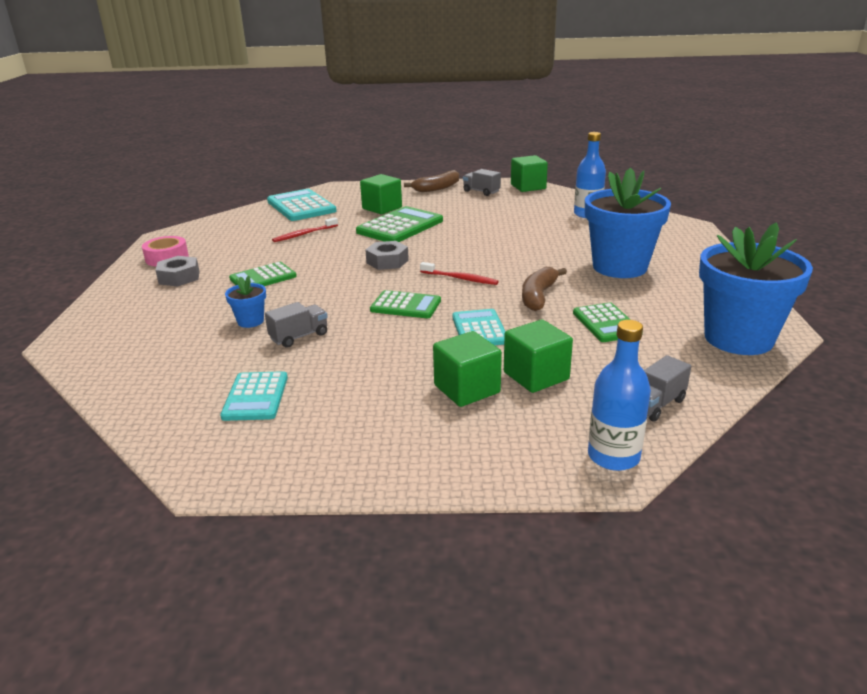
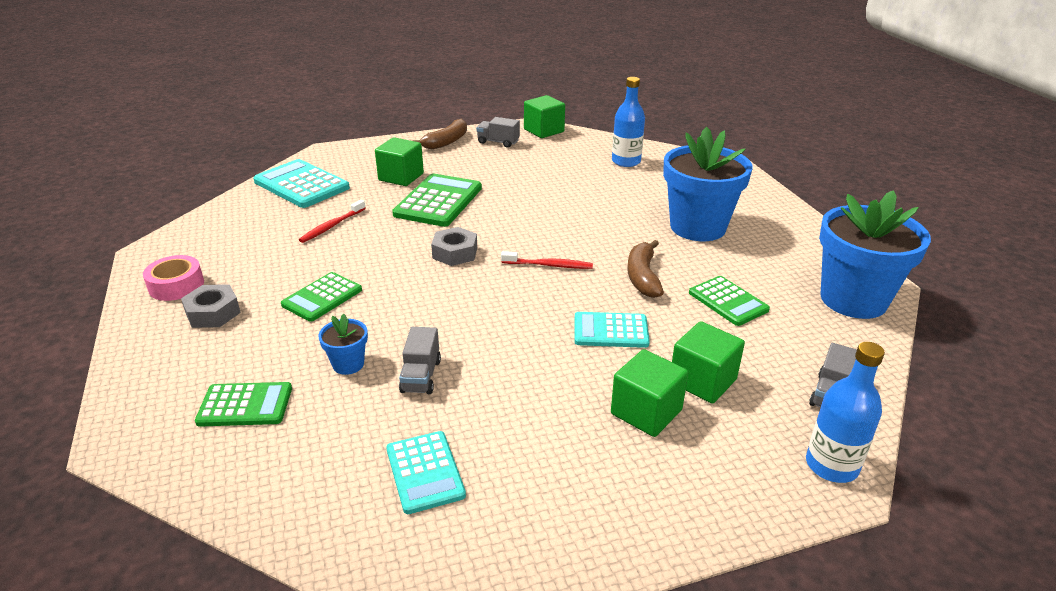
camera: 20 degrees left, 5 degrees up
grey truck [265,302,328,348] -> grey truck turned 150 degrees clockwise [399,327,441,394]
green calculator [370,290,441,318] -> green calculator moved to [195,382,292,427]
turquoise calculator [452,309,506,345] -> turquoise calculator turned 60 degrees counterclockwise [575,312,650,348]

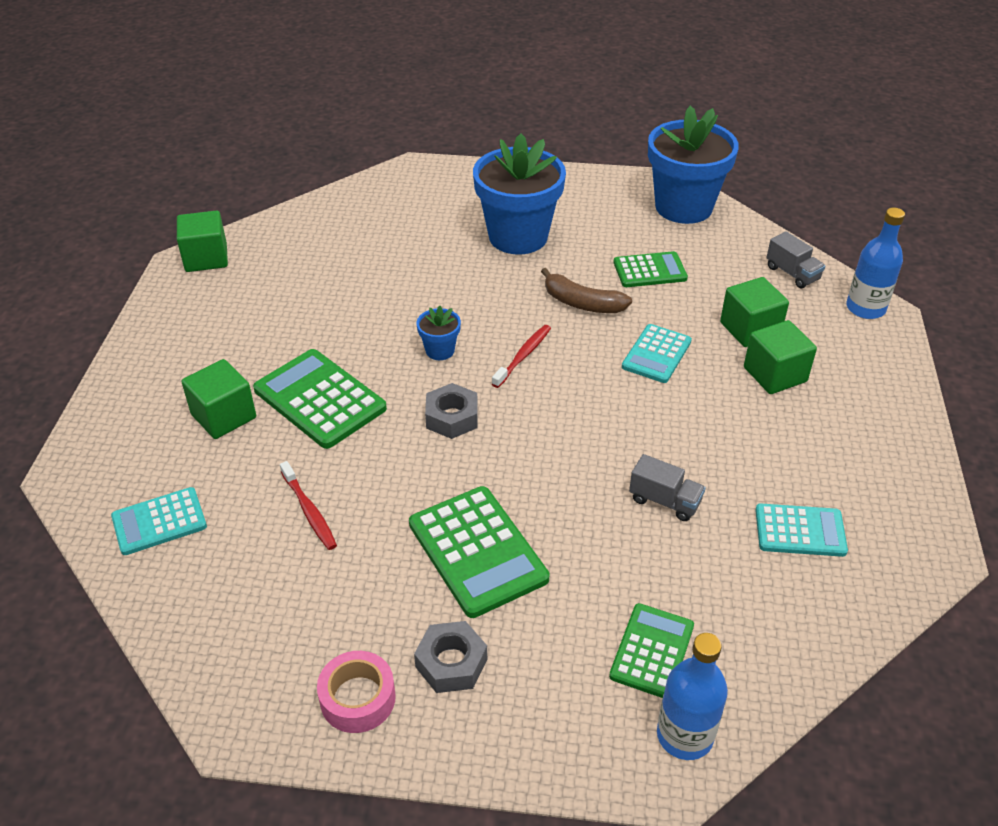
camera: 65 degrees left, 10 degrees up
turquoise calculator [253,159,350,208] -> turquoise calculator [111,487,207,555], size x0.63
green calculator [281,272,362,322] -> green calculator [409,486,550,618], size x1.58
blue flower pot [318,314,368,375] -> blue flower pot moved to [417,306,461,360]
brown banana [411,119,467,149] -> none
grey truck [476,117,520,148] -> none
blue bottle [612,77,645,167] -> blue bottle moved to [657,633,728,760]

